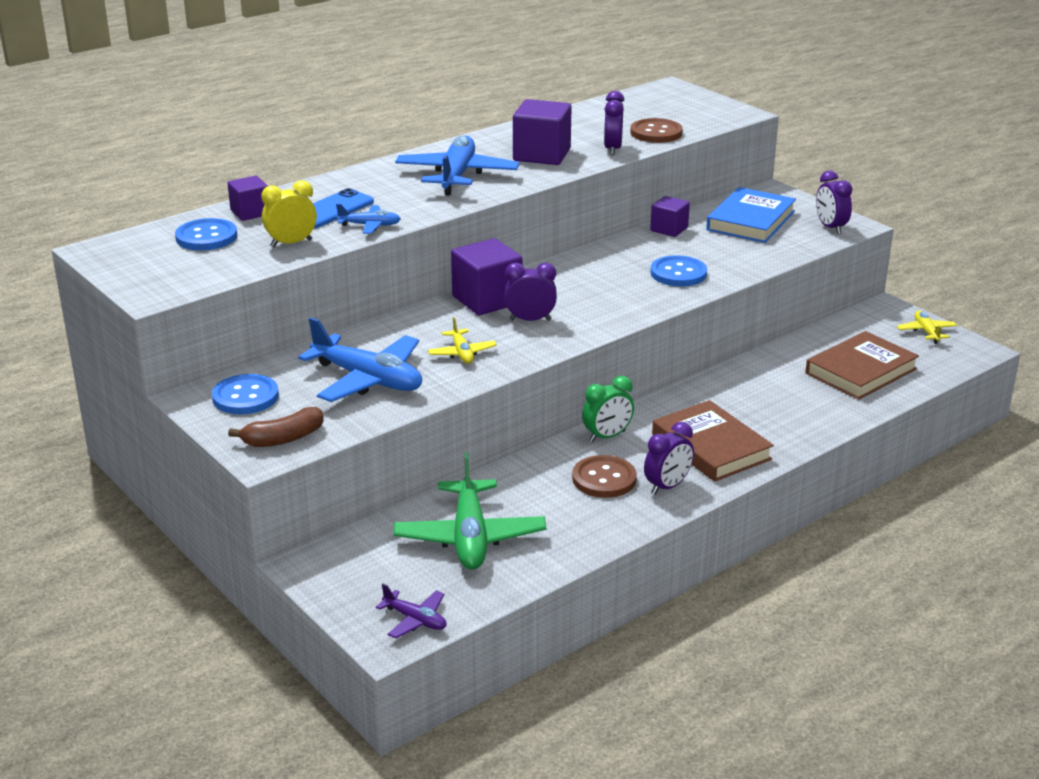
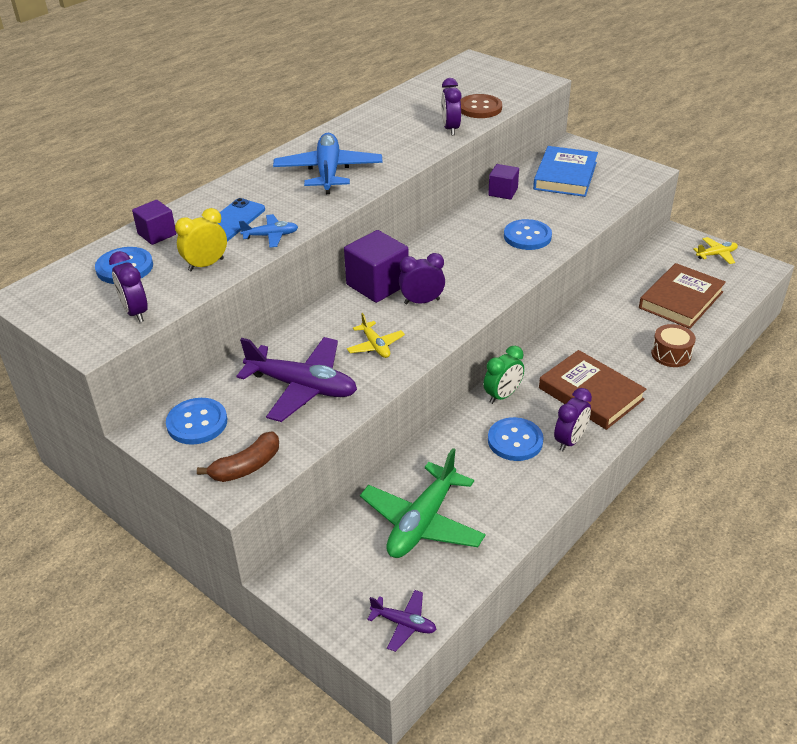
camera: 10 degrees left, 10 degrees up
blue plane [298,317,422,402] -> purple plane [236,337,357,422]
green plane [394,452,546,570] -> green plane turned 45 degrees clockwise [360,448,486,558]
purple cube [513,99,572,165] -> none
brown button [572,455,637,498] -> blue button [488,417,544,461]
purple clock [816,171,853,234] -> purple clock moved to [109,251,148,322]
yellow plane [897,311,957,344] -> yellow plane turned 90 degrees clockwise [693,237,738,264]
none -> brown drum [651,324,696,367]

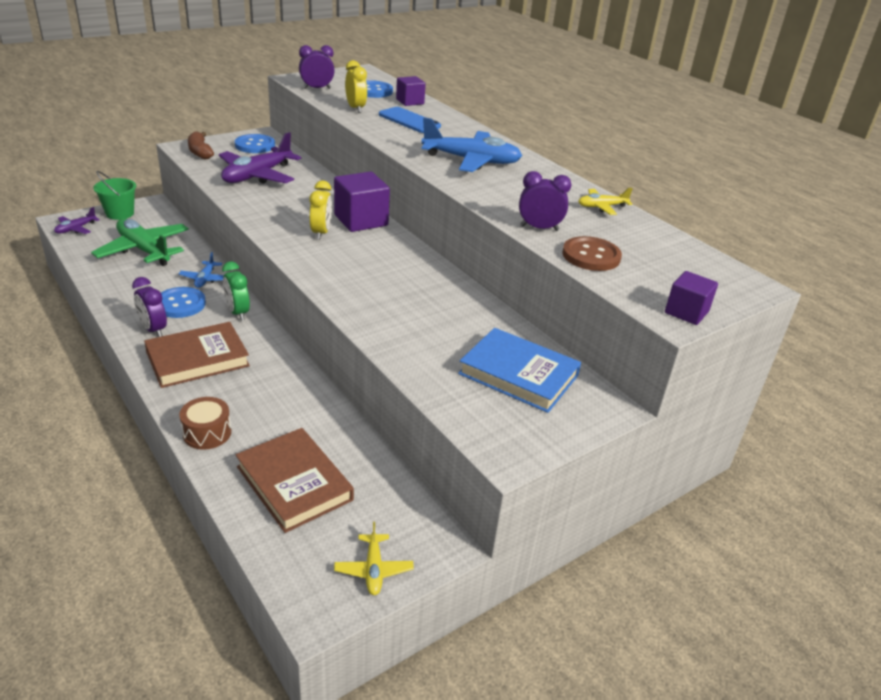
camera: 100 degrees right, 5 degrees down
blue plane [239,214,298,248] -> blue plane moved to [179,252,224,288]
yellow plane [347,313,405,358] -> yellow plane moved to [578,188,633,215]
purple clock [399,253,445,304] -> yellow clock [309,180,332,240]
purple cube [488,164,519,200] -> purple cube moved to [665,271,718,325]
blue button [504,219,552,250] -> none
none -> green bucket [93,171,136,220]

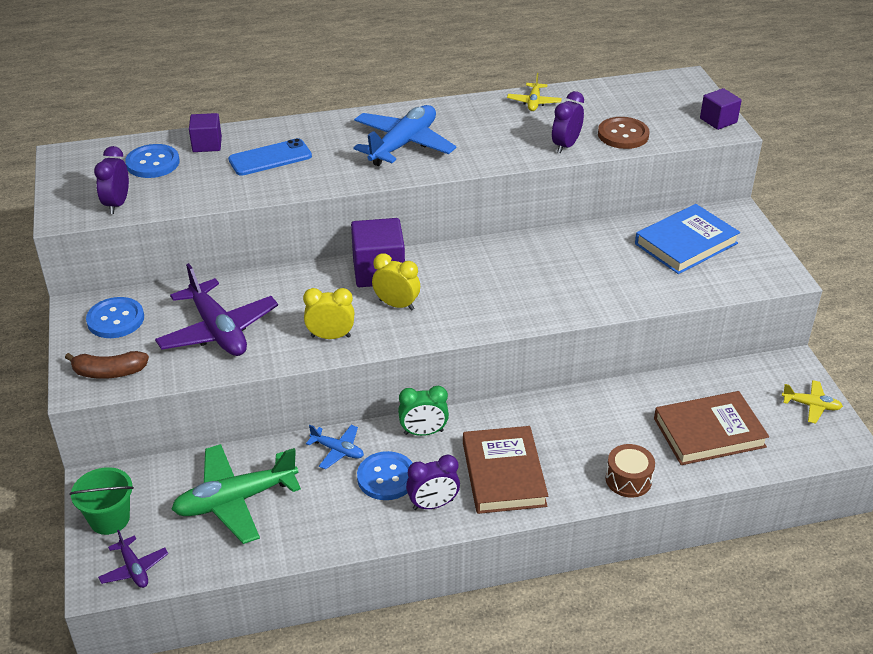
camera: 65 degrees left, 5 degrees up
yellow clock [345,60,367,113] -> yellow clock moved to [303,288,355,339]

